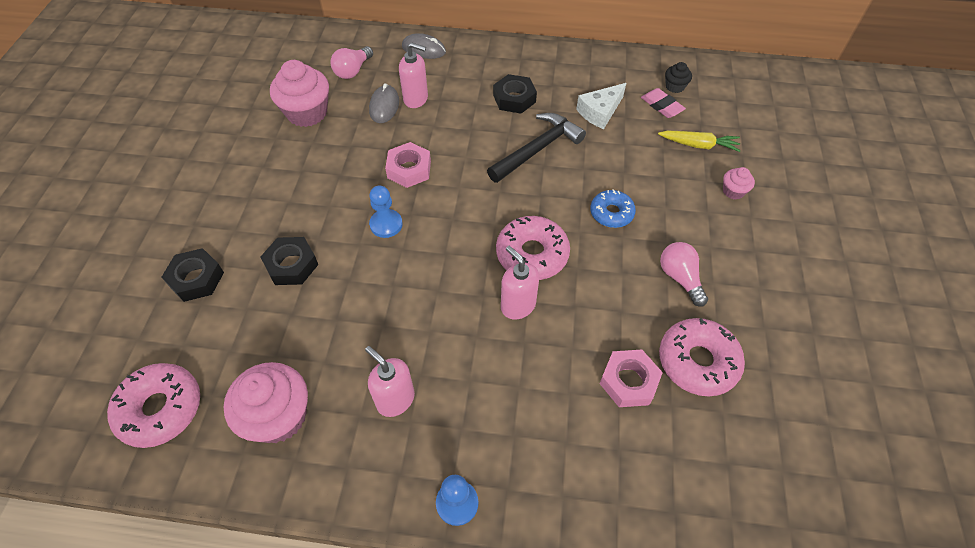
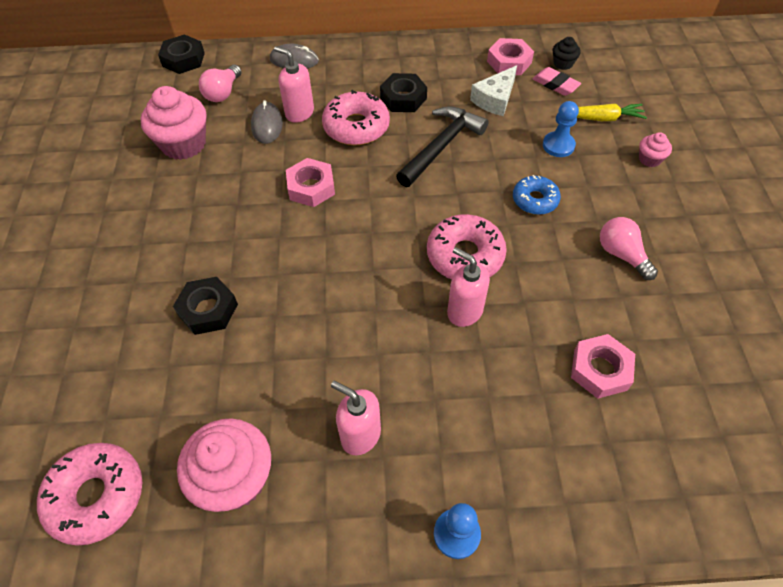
camera: 10 degrees left, 0 degrees up
black nut [162,248,224,302] -> black nut moved to [158,34,205,74]
blue pawn [369,186,403,238] -> blue pawn moved to [543,101,579,157]
pink soap dispenser [399,42,428,108] -> pink soap dispenser turned 150 degrees counterclockwise [274,46,314,123]
pink donut [659,318,745,396] -> pink donut moved to [322,90,390,145]
none -> pink nut [487,38,534,75]

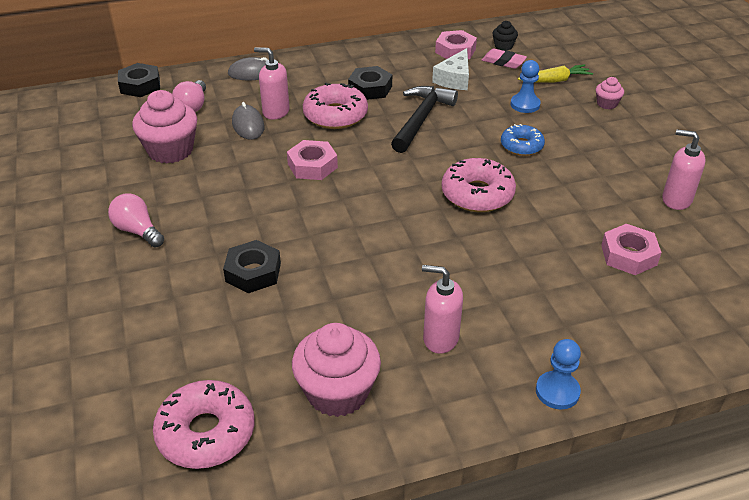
camera: 15 degrees left, 15 degrees down
pink soap dispenser [447,247,490,327] -> pink soap dispenser moved to [662,129,706,210]
pink light bulb [600,217,658,280] -> pink light bulb moved to [108,193,164,248]

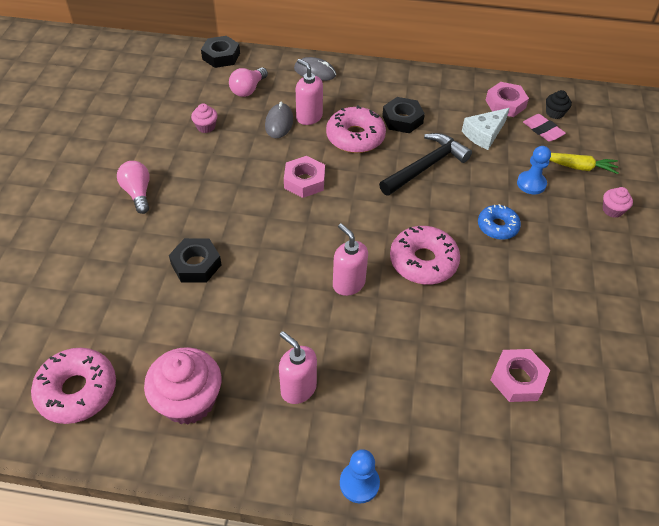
camera: 25 degrees right, 10 degrees up
pink cupcake [132,90,197,164] -> pink cupcake [191,104,217,133], size x0.48
pink soap dispenser [662,129,706,210] -> pink soap dispenser moved to [333,223,368,296]

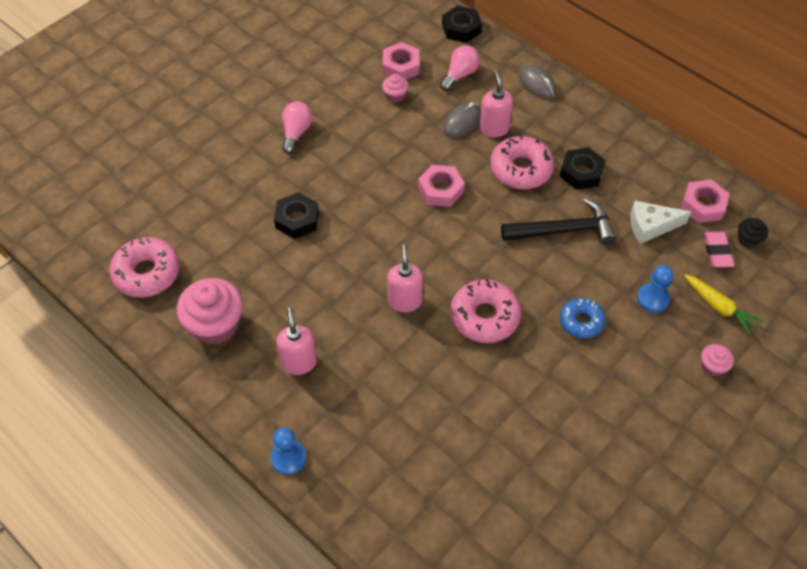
camera: 35 degrees right, 5 degrees up
pink light bulb [229,67,268,97] -> pink light bulb turned 150 degrees clockwise [440,45,480,91]
pink nut [490,349,550,402] -> pink nut moved to [382,42,420,79]

